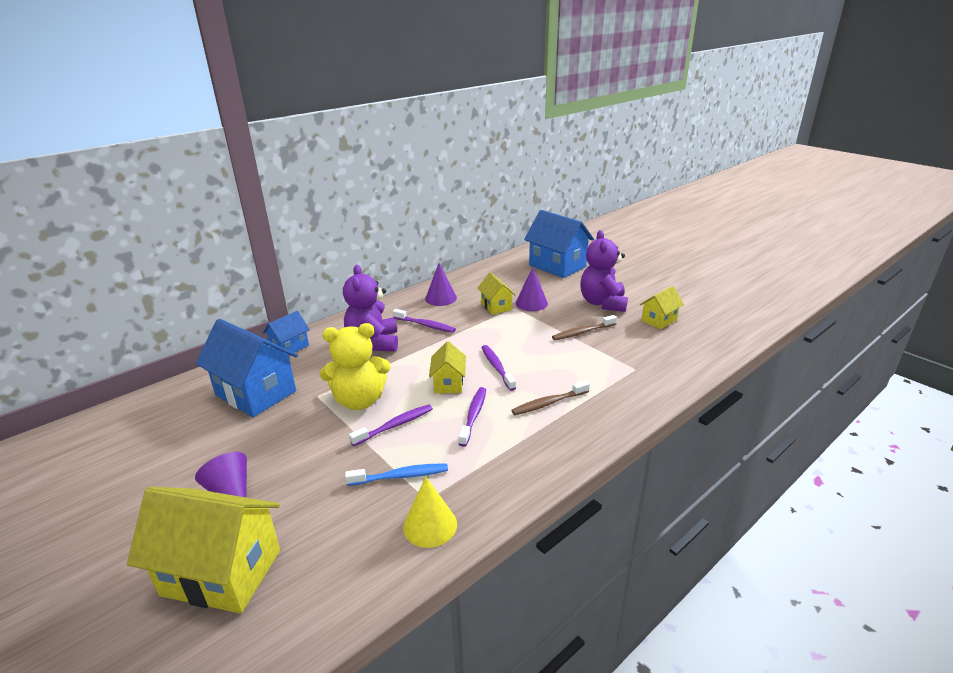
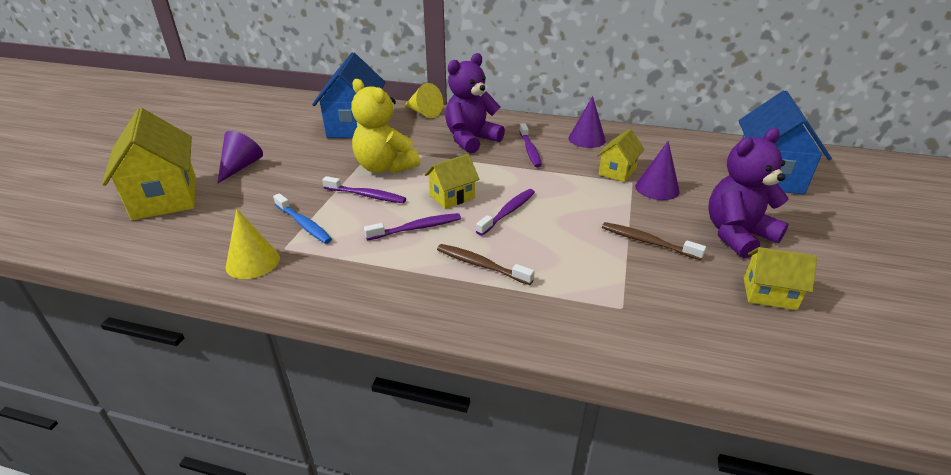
camera: 55 degrees right, 5 degrees up
blue house [263,311,310,355] -> yellow cone [405,83,443,118]

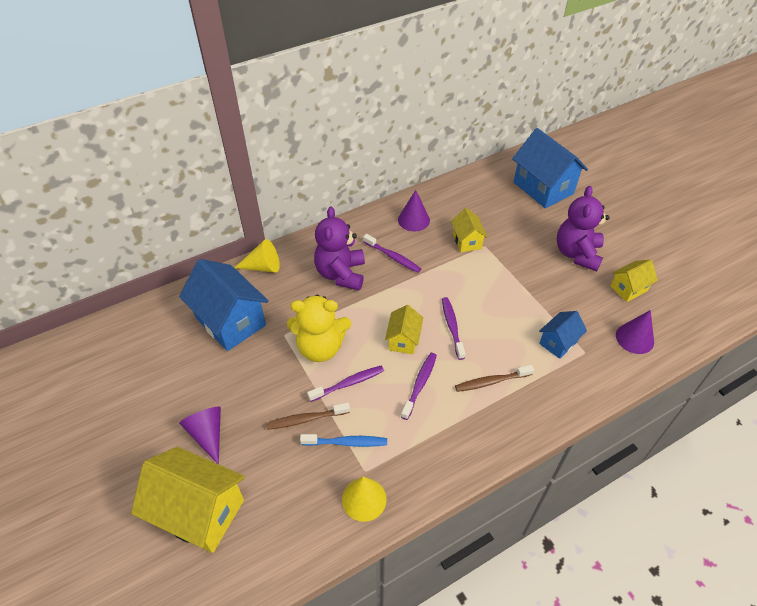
camera: 45 degrees left, 15 degrees up
brown toothbrush [602,222,706,260] -> brown toothbrush moved to [266,402,350,430]
purple cone [635,141,680,200] -> purple cone moved to [616,310,654,354]
none -> blue house [539,311,587,359]

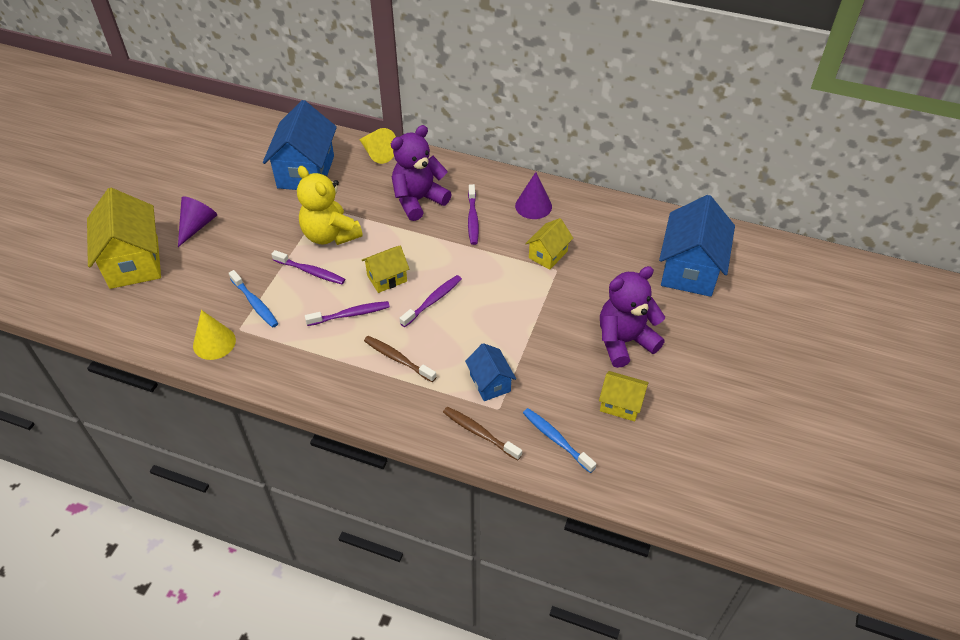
camera: 50 degrees right, 0 degrees up
brown toothbrush [266,402,350,430] -> brown toothbrush moved to [443,407,522,461]
blue house [539,311,587,359] -> blue house turned 60 degrees clockwise [465,343,516,401]
purple cone [616,310,654,354] -> blue toothbrush [523,408,596,473]

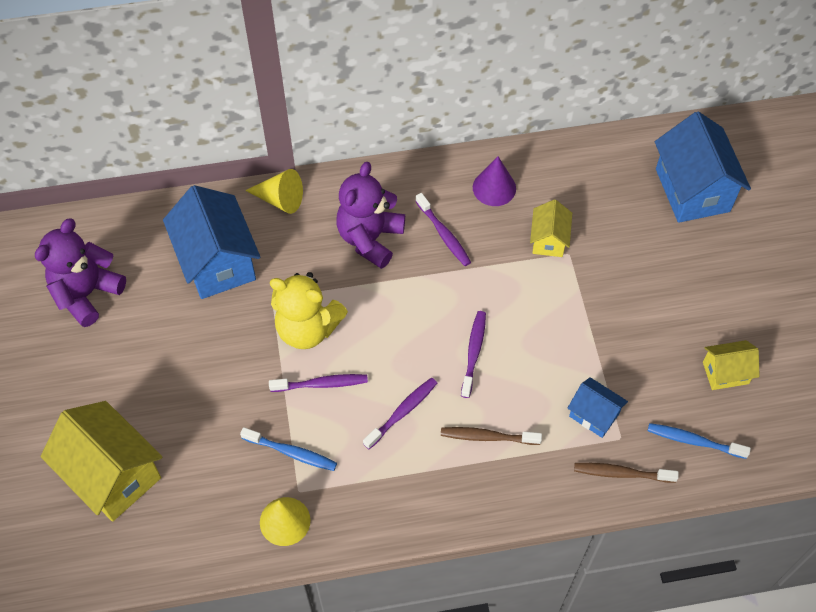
camera: 30 degrees left, 10 degrees up
purple cone [178,196,217,247] -> none
yellow house [362,246,409,293] -> none
purple teddy bear [600,266,665,368] -> purple teddy bear moved to [35,218,126,327]

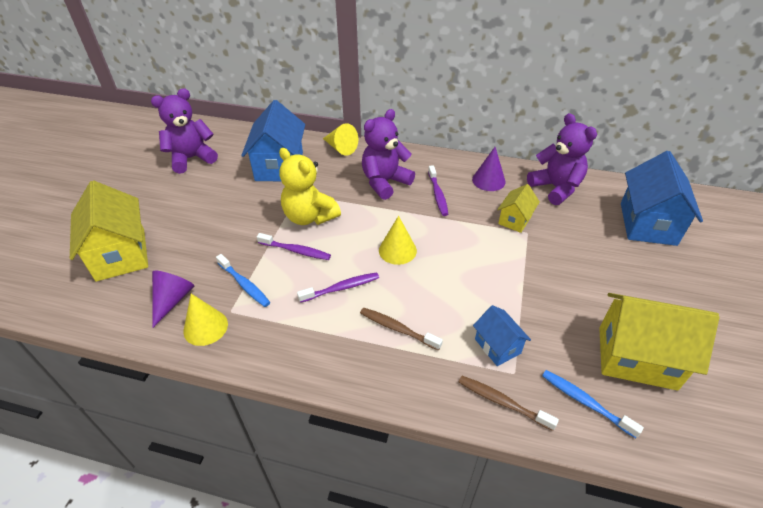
camera: 25 degrees right, 15 degrees down
purple toothbrush [461,311,486,398] -> none
yellow house [703,340,760,390] -> yellow house [599,293,720,391], size x1.89
none -> purple cone [152,271,194,328]
none -> yellow cone [379,216,417,265]
none -> purple teddy bear [527,113,597,205]

